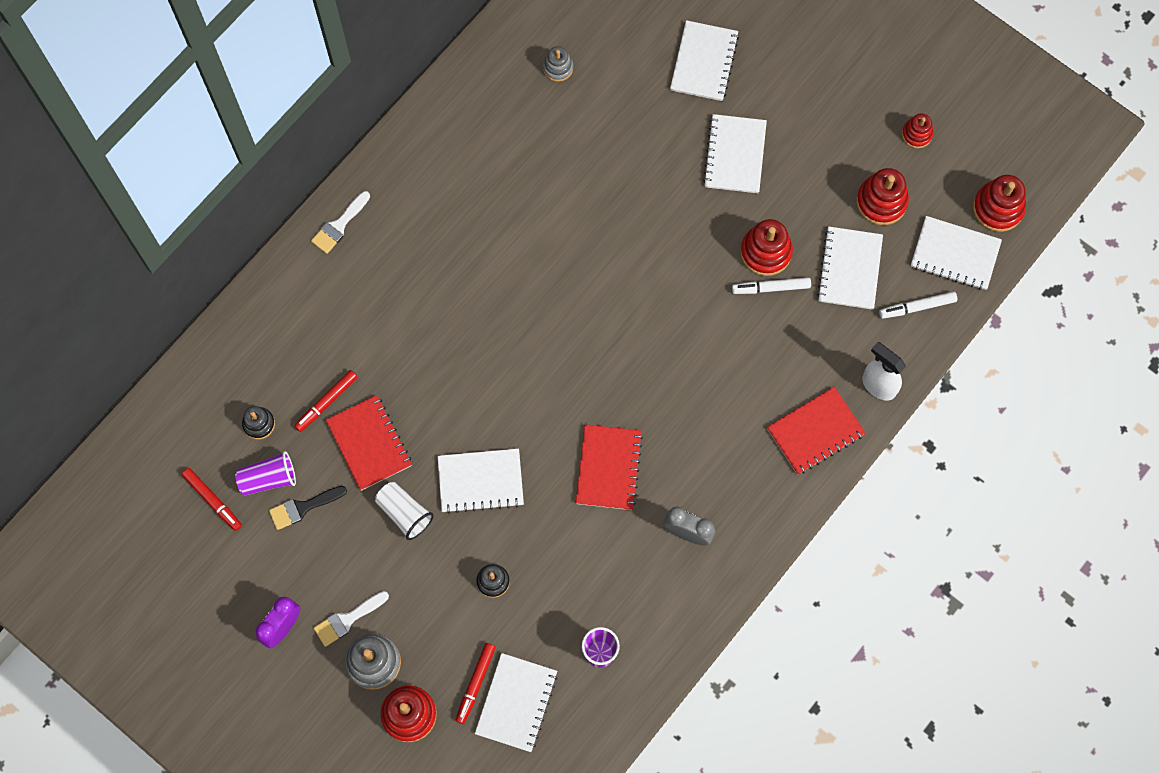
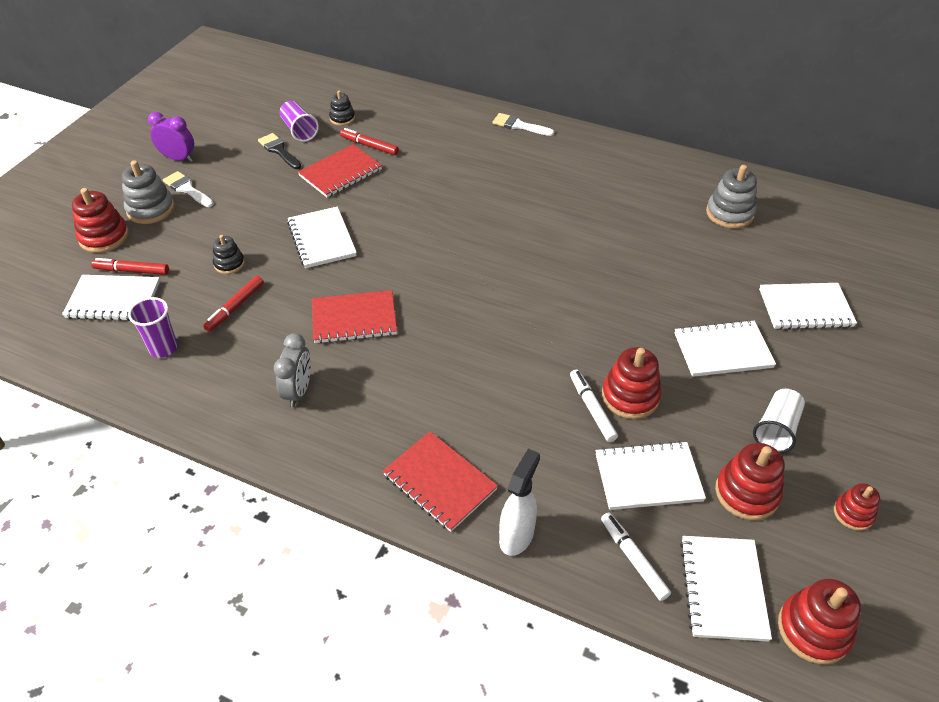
camera: 75 degrees right, 25 degrees down
red marker [182,468,242,531] -> red marker moved to [203,276,264,332]
white cup [375,482,434,540] -> white cup moved to [753,389,805,453]
grey stacking toy [543,46,573,82] -> grey stacking toy [706,165,757,229], size x1.65

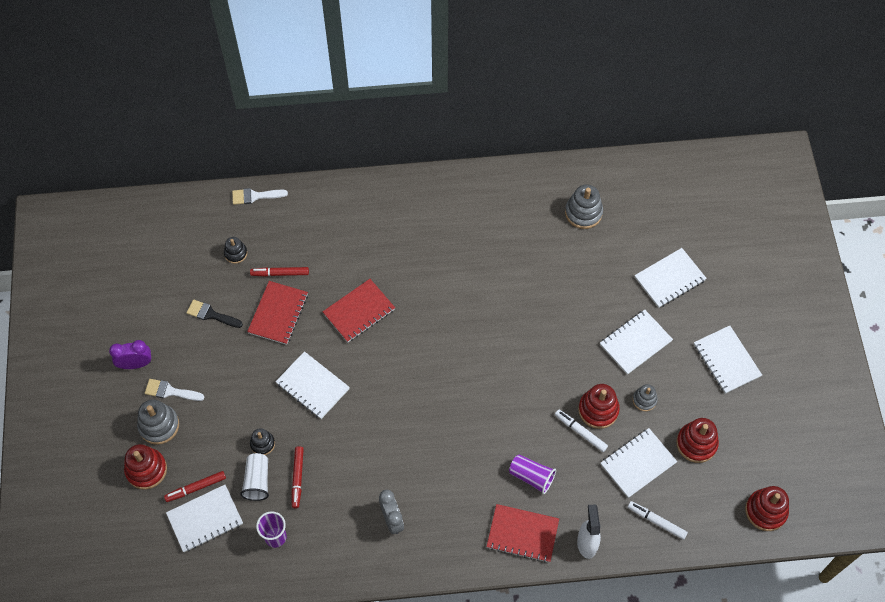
camera: 30 degrees left, 15 degrees up
purple cup [280,101,319,142] -> purple cup moved to [509,454,556,494]
red notebook [312,290,397,344] -> red notebook moved to [323,279,395,342]
white brush [493,113,554,136] -> white brush moved to [232,188,288,205]
white notebook [680,536,772,642] -> white notebook moved to [694,326,762,394]
white cup [753,389,805,453] -> white cup moved to [240,453,269,501]
red stacking toy [834,483,880,531] -> none
none -> grey stacking toy [633,384,658,411]

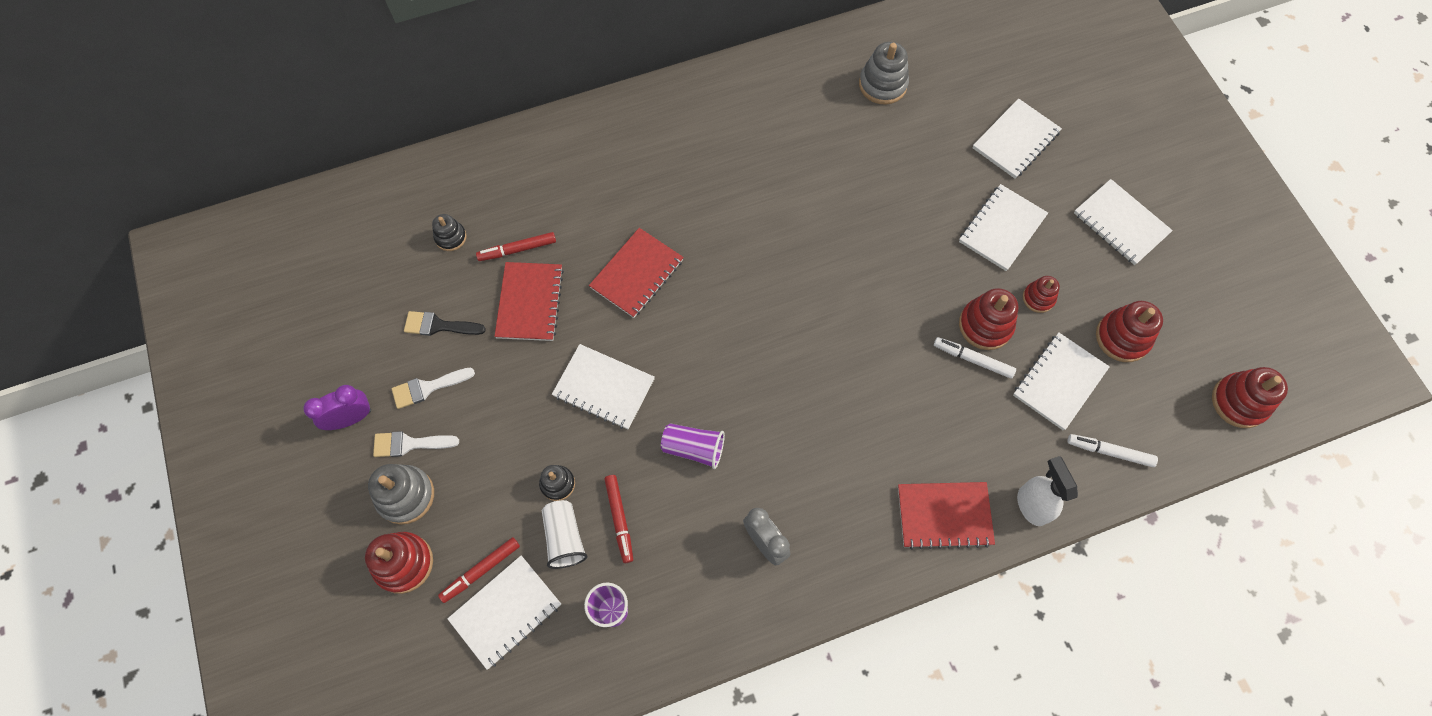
camera: 15 degrees left, 5 degrees up
white brush [232,188,288,205] -> white brush moved to [392,368,475,409]
purple cup [509,454,556,494] -> purple cup moved to [661,423,725,469]
grey stacking toy [633,384,658,411] -> red stacking toy [1023,276,1060,313]

